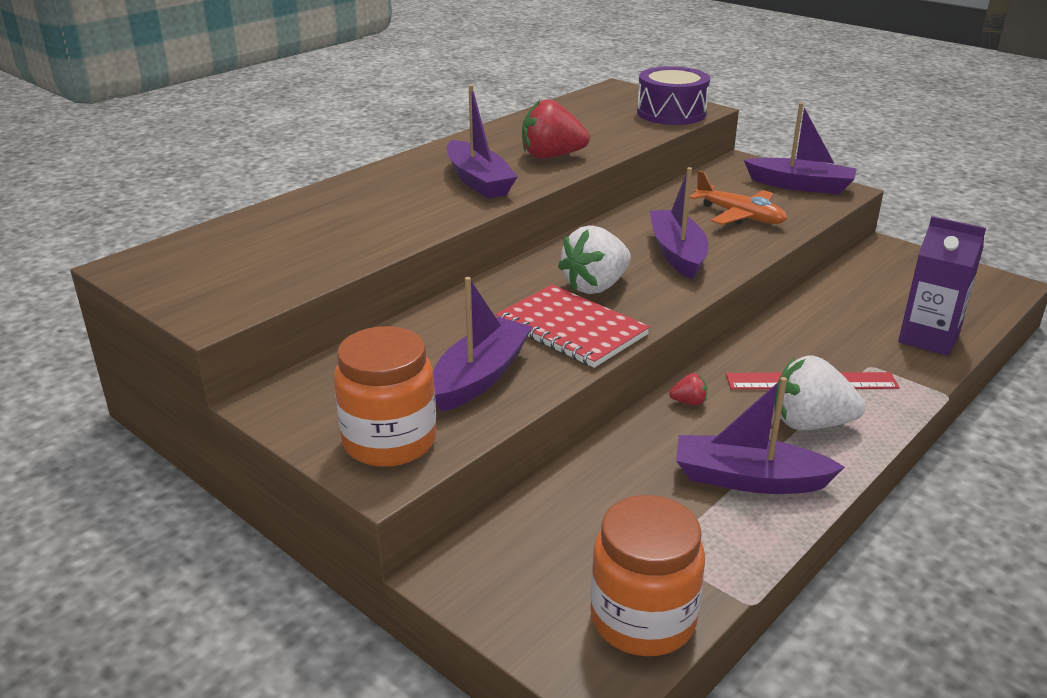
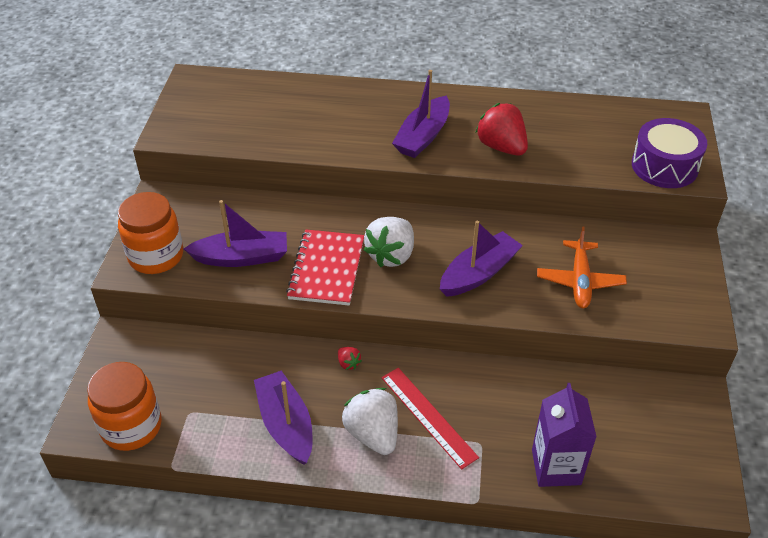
camera: 55 degrees right, 15 degrees up
white strawberry [558,225,631,294] -> white strawberry turned 75 degrees counterclockwise [363,217,414,267]
purple boat [744,103,857,194] -> none

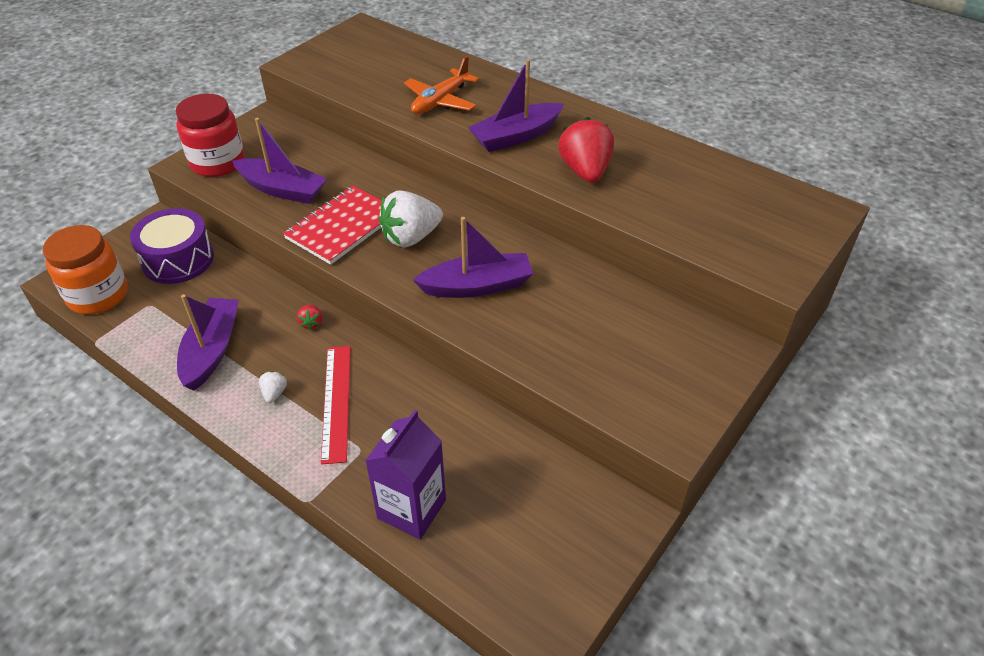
camera: 30 degrees right, 0 degrees up
orange jar [118,192,183,274] -> red jar [176,94,245,177]
white strawberry [342,388,398,455] -> white strawberry [259,371,287,403], size x0.44
orange plane [537,226,627,309] -> orange plane moved to [404,56,479,114]
purple drum [632,118,707,188] -> purple drum moved to [130,208,214,284]

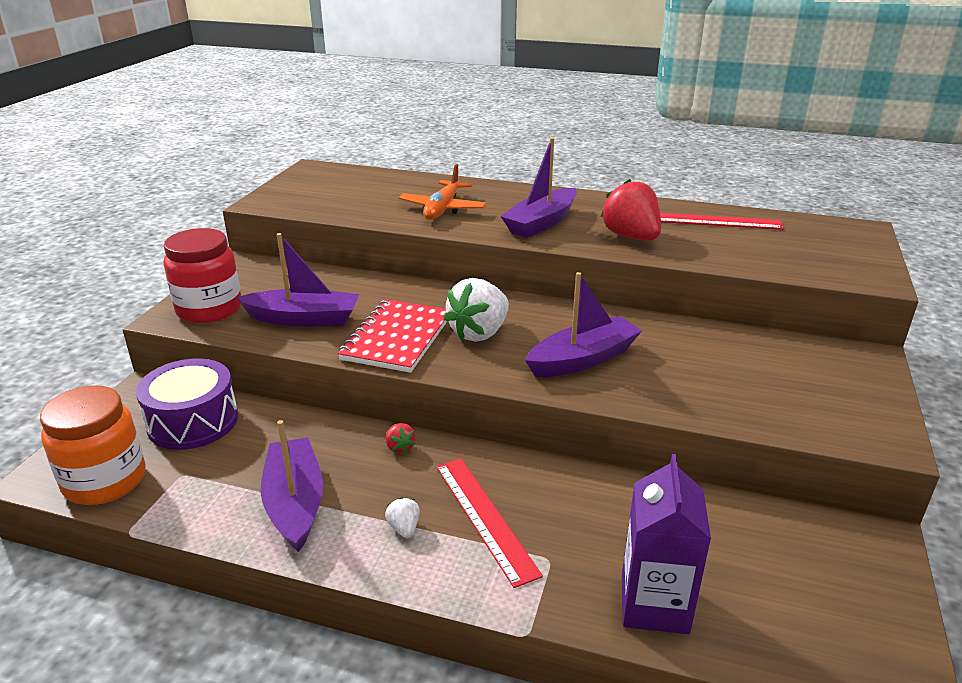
camera: 20 degrees left, 15 degrees down
none -> red ruler [660,213,784,230]

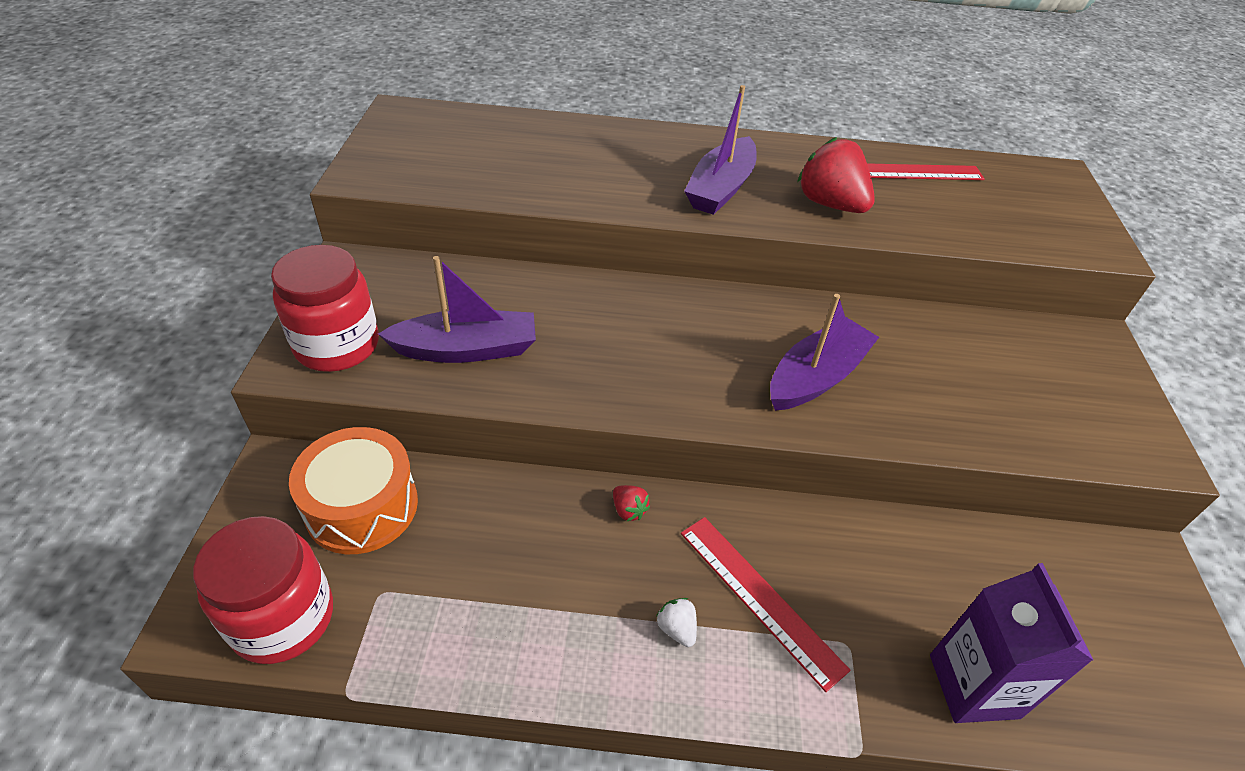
camera: 15 degrees left, 15 degrees up
orange jar [40,385,146,505] -> red jar [193,516,333,664]
purple drum [136,358,238,450] -> orange drum [289,427,418,554]
purple boat [261,420,323,552] -> none
red notebook [338,299,447,373] -> none
orange plane [399,164,487,220] -> none
white strawberry [444,278,509,342] -> none

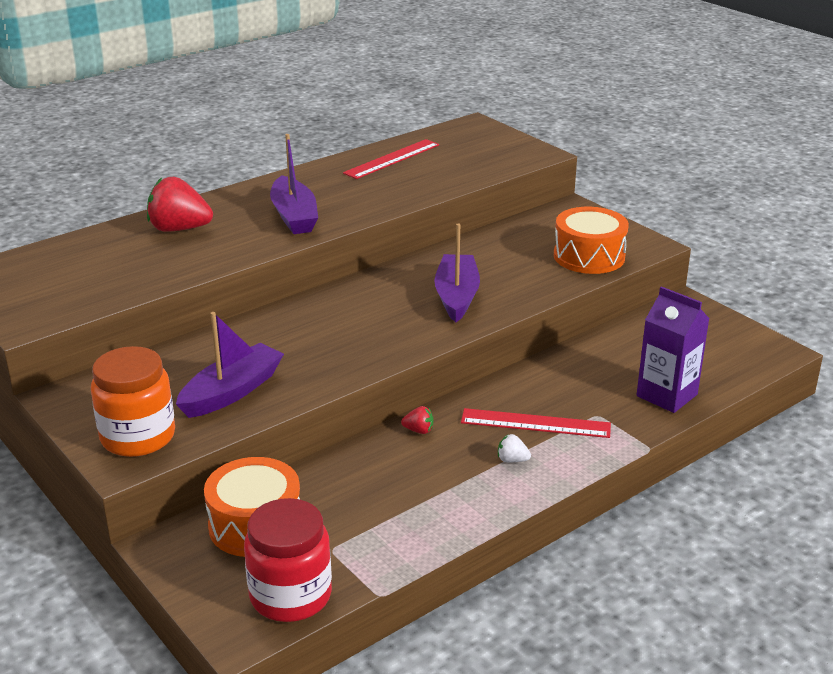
camera: 40 degrees left, 15 degrees down
red jar [271,245,379,372] -> orange jar [91,346,175,457]
red strawberry [797,137,875,213] -> red strawberry moved to [147,177,213,232]
none -> orange drum [554,207,629,274]

